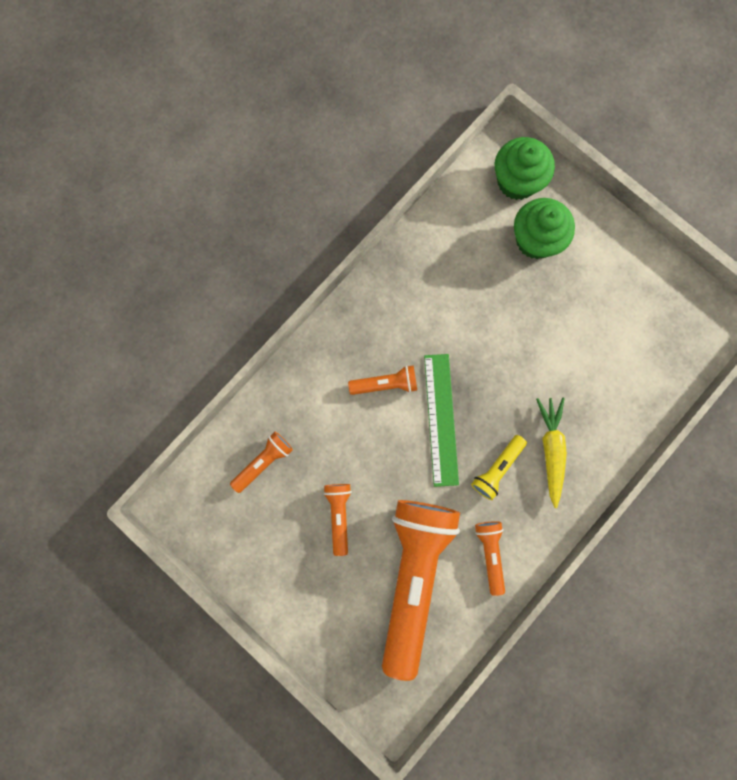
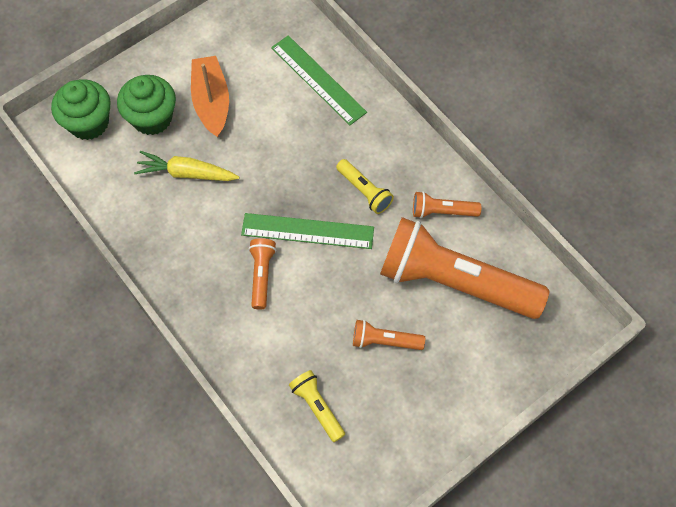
camera: 80 degrees left, 15 degrees down
orange flashlight [230,432,293,493] -> yellow flashlight [289,370,345,442]
yellow carrot [536,398,567,508] -> yellow carrot moved to [134,151,240,181]
none -> orange boat [191,56,229,137]
none -> green ruler [271,35,367,125]

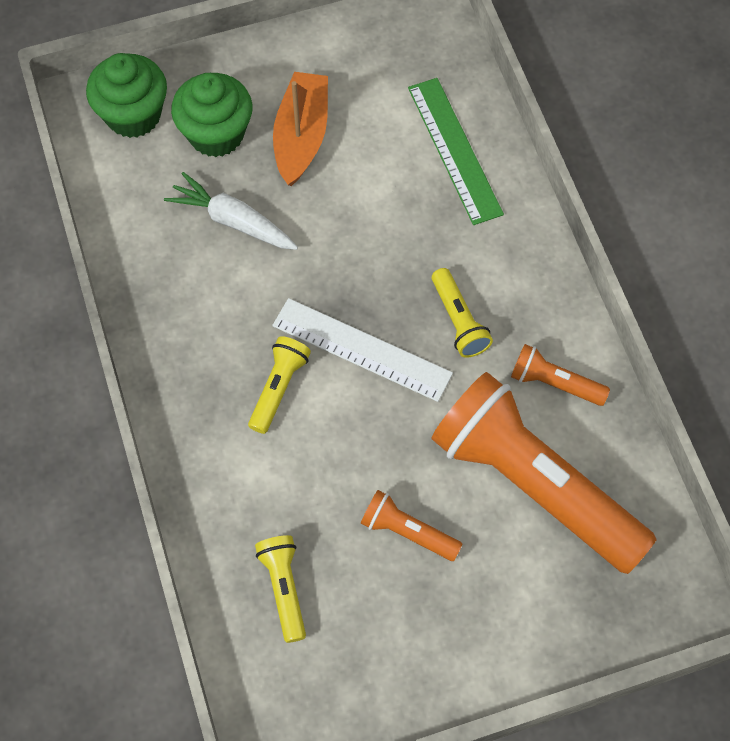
camera: 20 degrees right, 0 degrees up
yellow carrot [134,151,240,181] -> white carrot [164,172,298,250]
green ruler [241,213,374,249] -> white ruler [272,298,453,402]
orange flashlight [249,238,276,310] -> yellow flashlight [248,336,311,434]

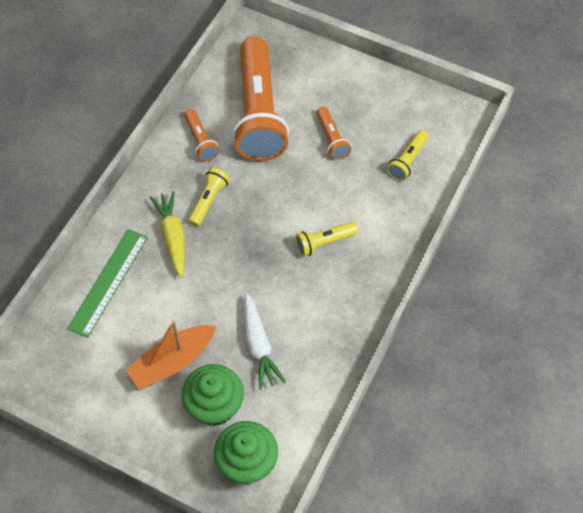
camera: 135 degrees left, 5 degrees down
white ruler [272,298,453,402] -> none
none -> yellow carrot [150,191,185,278]

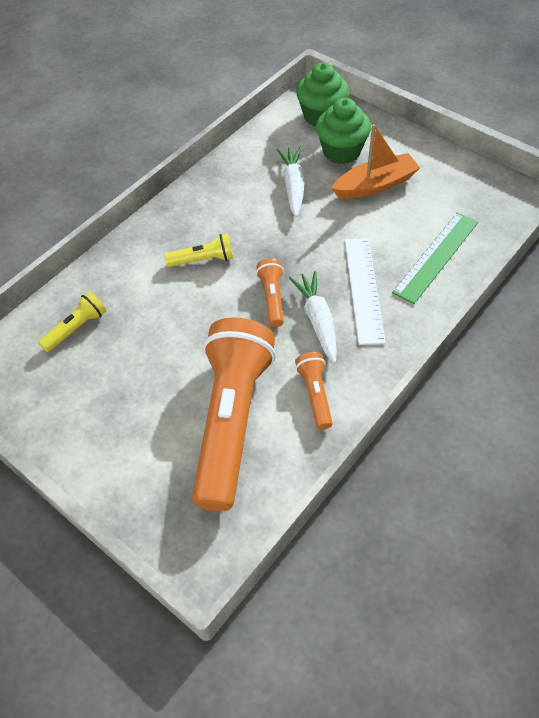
camera: 165 degrees left, 5 degrees down
yellow carrot [150,191,185,278] -> white ruler [345,238,385,345]
yellow flashlight [188,167,230,227] -> white carrot [289,271,337,363]
orange flashlight [316,107,351,160] -> orange flashlight moved to [256,258,284,327]

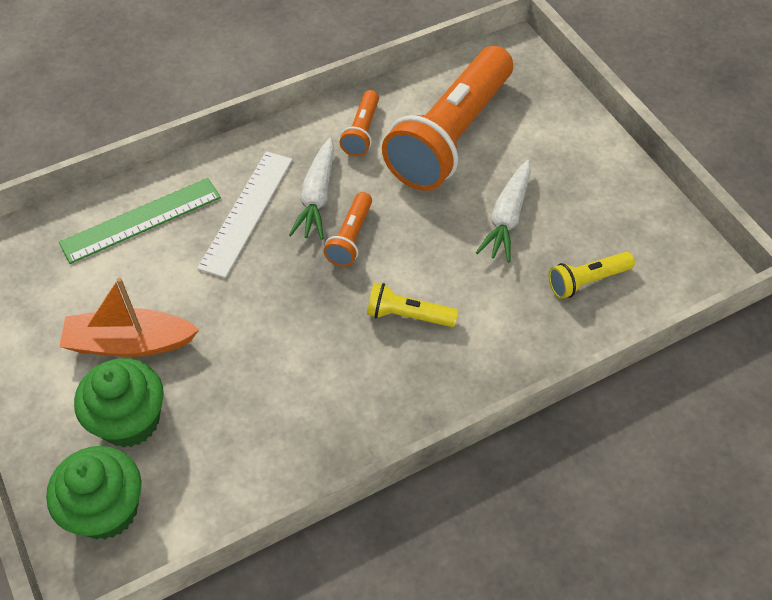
camera: 160 degrees left, 0 degrees up
white carrot [277,147,305,217] -> white carrot moved to [476,160,531,263]

